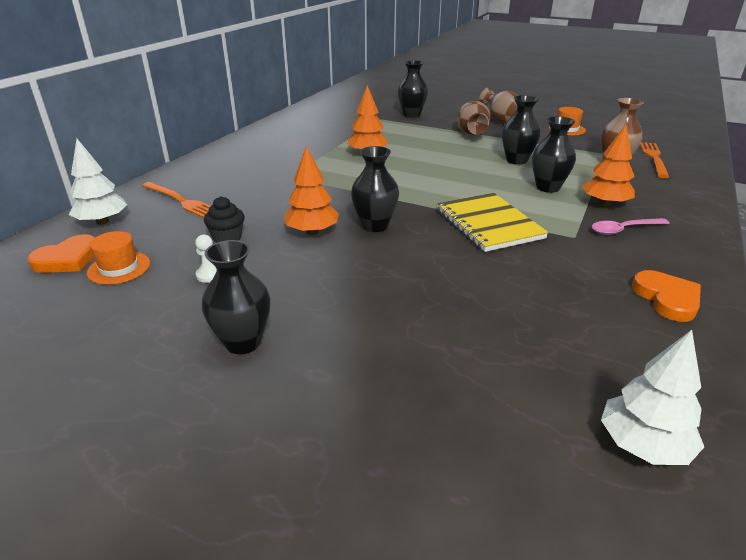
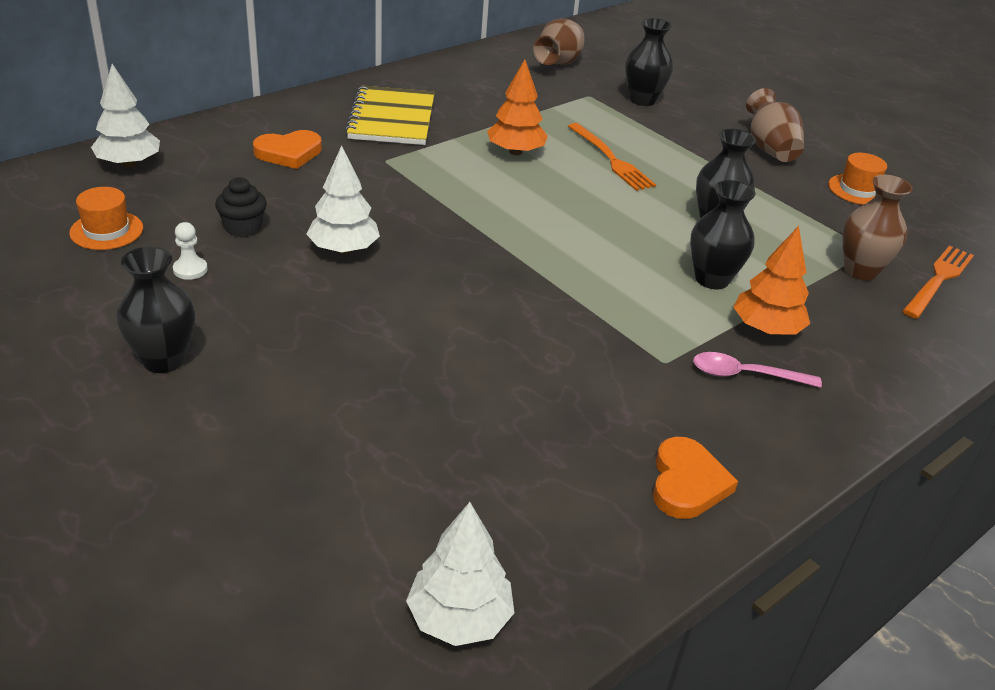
camera: 20 degrees right, 5 degrees up
orange heart [27,234,95,273] -> orange heart moved to [253,130,322,169]
orange fork [142,182,211,218] -> orange fork moved to [568,123,656,191]
orange tree [284,146,339,235] -> white tree [307,145,380,254]
black vase [351,146,399,232] -> none
yellow notebook [437,193,549,252] -> yellow notebook moved to [345,86,435,145]
brown vase [457,101,490,135] -> brown vase moved to [533,18,585,65]

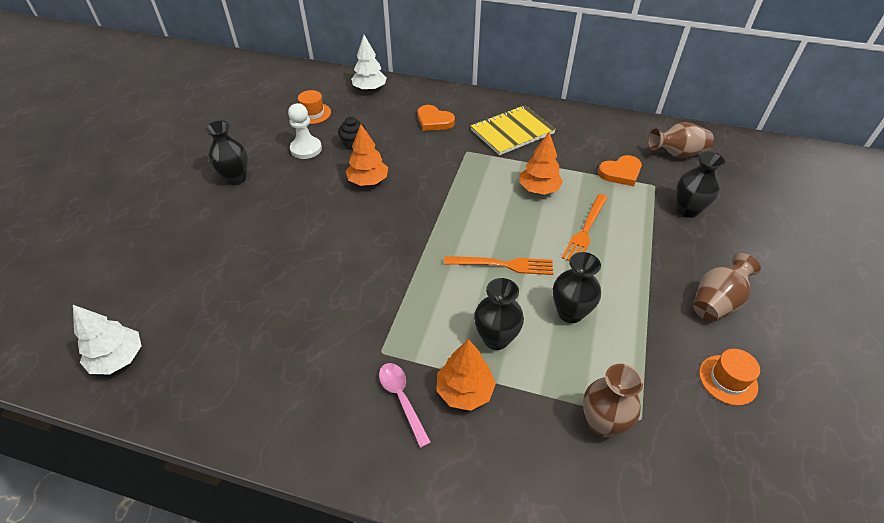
camera: 60 degrees right, 10 degrees up
white pawn [173,222,208,280] -> white pawn [288,103,322,159], size x1.76
white tree [307,145,380,254] -> orange tree [346,124,388,186]
orange heart [653,437,738,519] -> orange heart moved to [598,155,642,186]
orange fork [902,245,974,319] -> orange fork moved to [444,256,553,275]

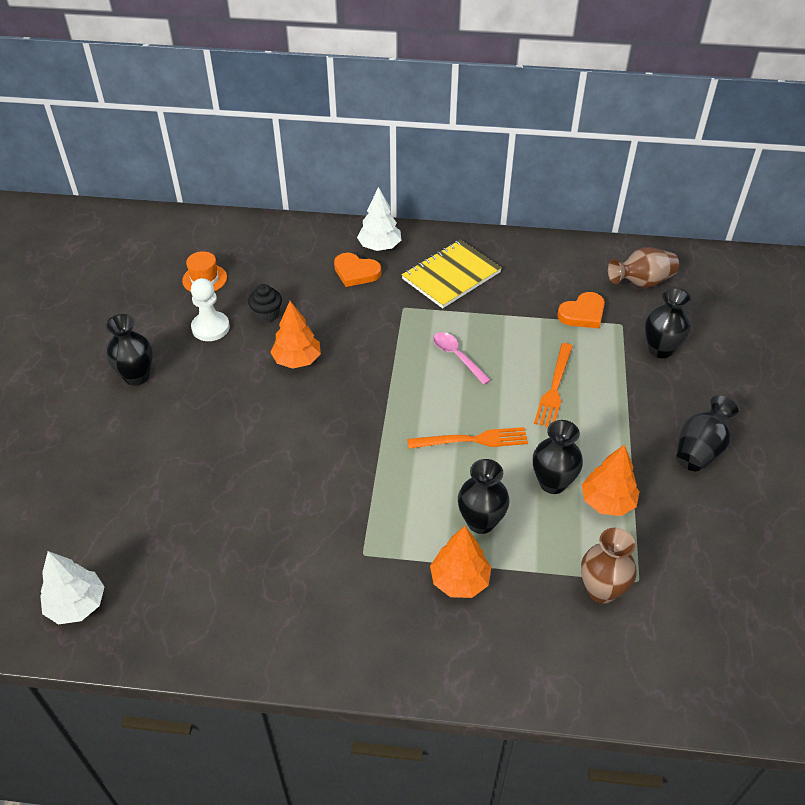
camera: 10 degrees left, 0 degrees up
white tree [351,35,387,91] -> white tree moved to [357,187,401,251]
pink spoon [379,363,431,448] -> pink spoon moved to [433,332,491,385]
orange tree [520,132,563,195] -> orange tree moved to [582,444,640,516]
brown vase [693,253,761,321] -> black vase [676,396,739,471]
orange hat [699,349,760,406] -> none

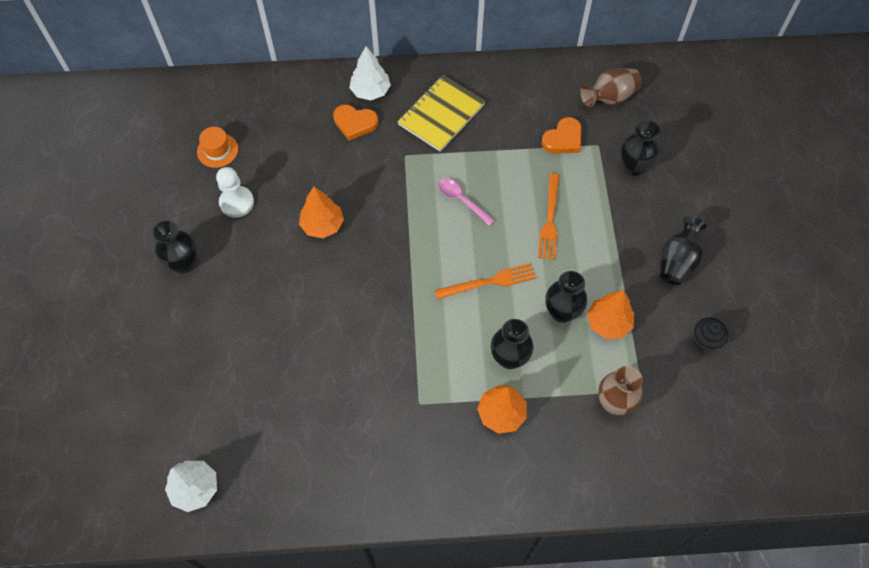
camera: 10 degrees left, 15 degrees up
black cupcake [248,284,282,323] -> black cupcake moved to [694,317,728,351]

